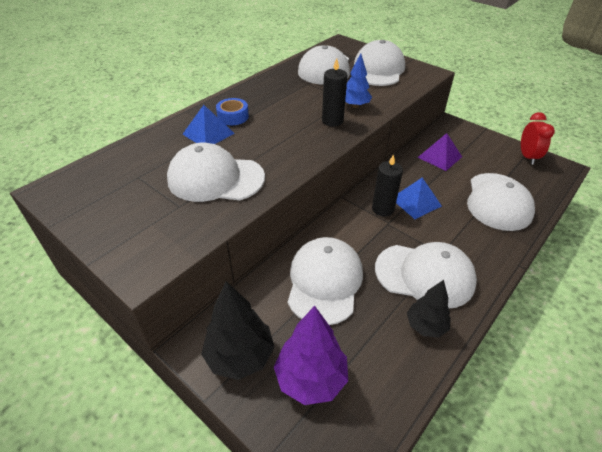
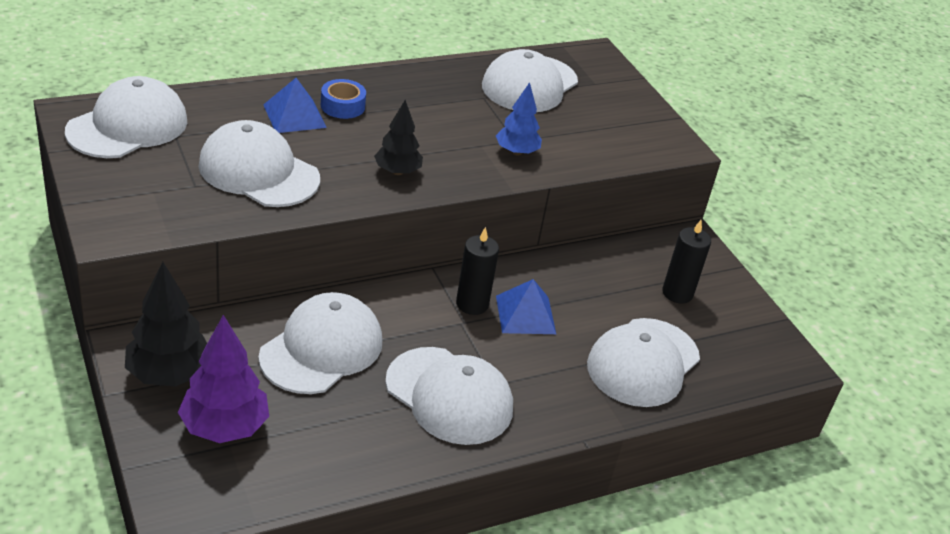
camera: 20 degrees right, 5 degrees down
black candle [322,58,347,127] -> black candle moved to [662,220,711,304]
white cap [354,40,405,86] -> white cap moved to [65,76,187,158]
black tree [407,280,451,338] -> black tree moved to [374,100,423,175]
purple pyramid [418,133,462,171] -> none
red clock [521,112,555,165] -> none

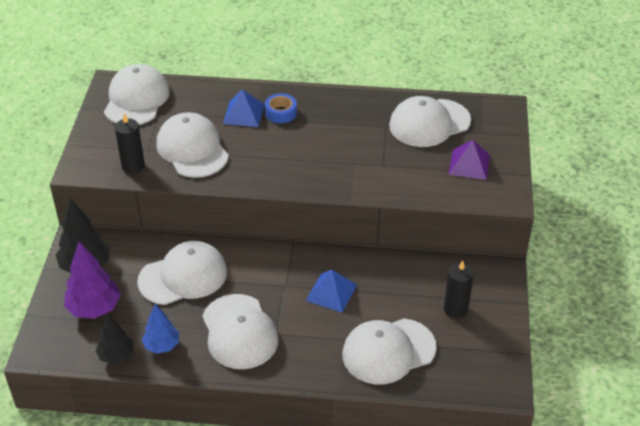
camera: 35 degrees right, 5 degrees up
white cap [65,76,187,158] -> white cap turned 60 degrees counterclockwise [104,64,170,125]
black tree [374,100,423,175] -> black tree moved to [96,314,134,364]
black candle [456,227,499,315] -> black candle moved to [115,113,145,174]
blue tree [496,82,542,155] -> blue tree moved to [142,304,179,354]
none -> purple pyramid [448,140,490,180]

